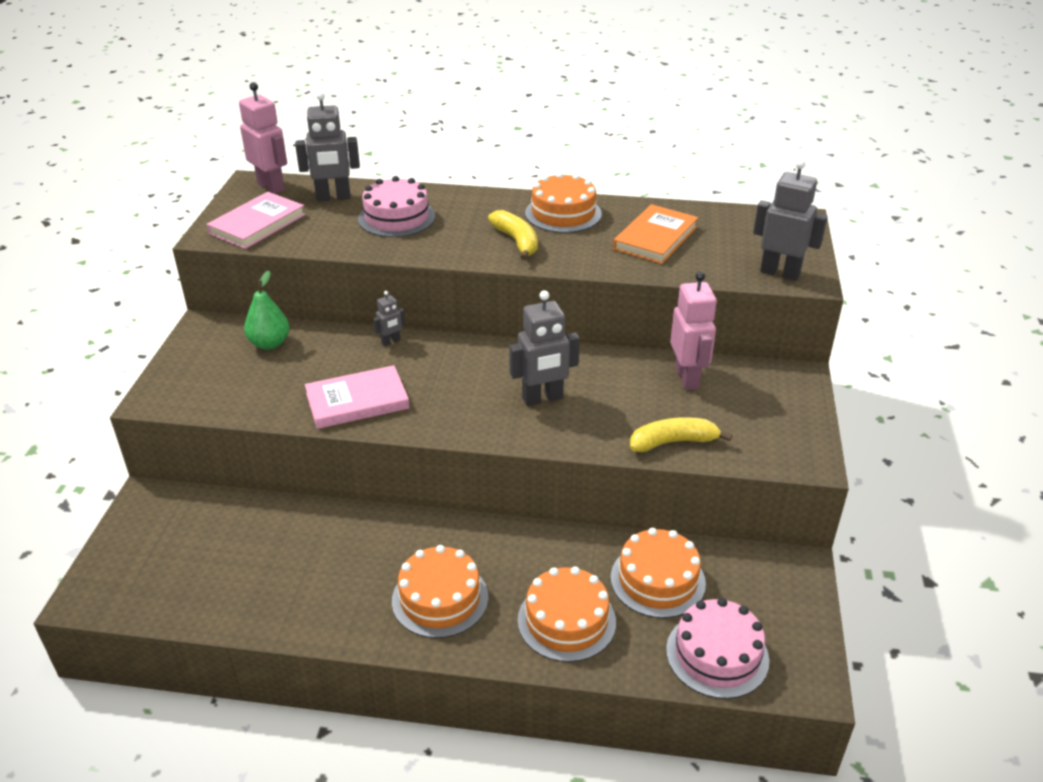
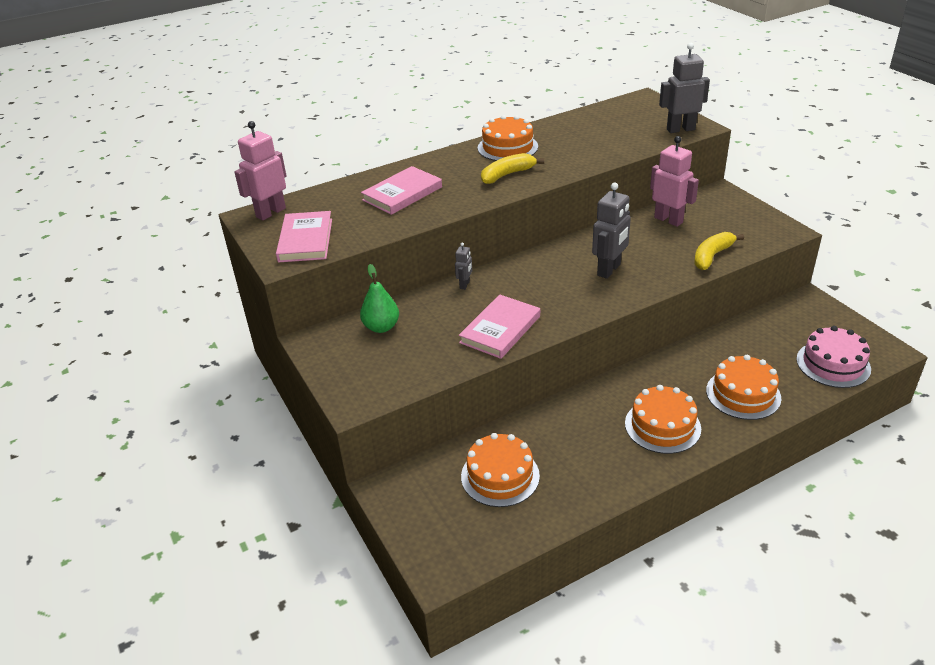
camera: 35 degrees left, 0 degrees up
pink robot [239,82,287,194] -> pink robot turned 60 degrees counterclockwise [234,121,287,220]
grey robot [295,92,360,201] -> none
pink cake [358,176,435,237] -> pink book [361,166,442,215]
yellow banana [488,210,538,261] -> yellow banana turned 60 degrees counterclockwise [481,153,544,184]
orange cake [611,528,706,618] -> orange cake moved to [461,433,540,507]
orange book [613,204,698,264] -> none

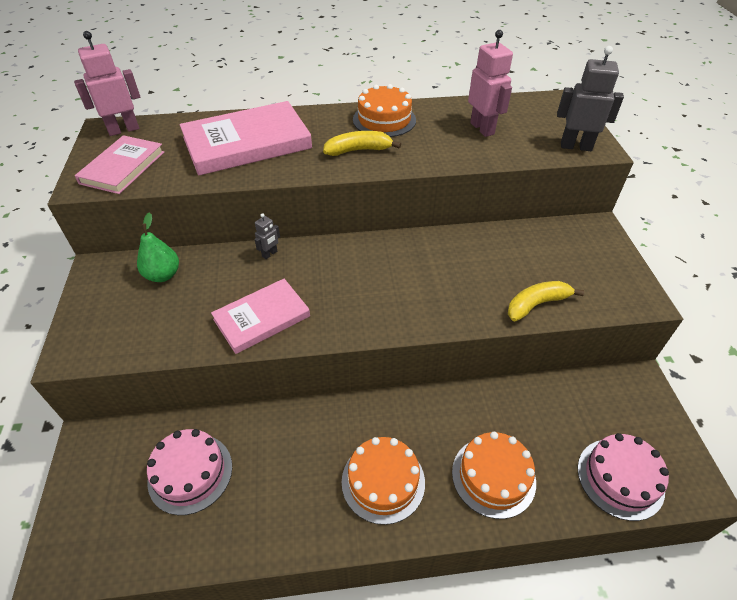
camera: 20 degrees right, 10 degrees up
pink book [361,166,442,215] -> pink book [180,101,312,175], size x1.59
orange cake [461,433,540,507] -> pink cake [147,429,232,515]
grey robot [592,182,631,279] -> none
pink robot [650,136,699,227] -> pink robot moved to [468,30,513,137]

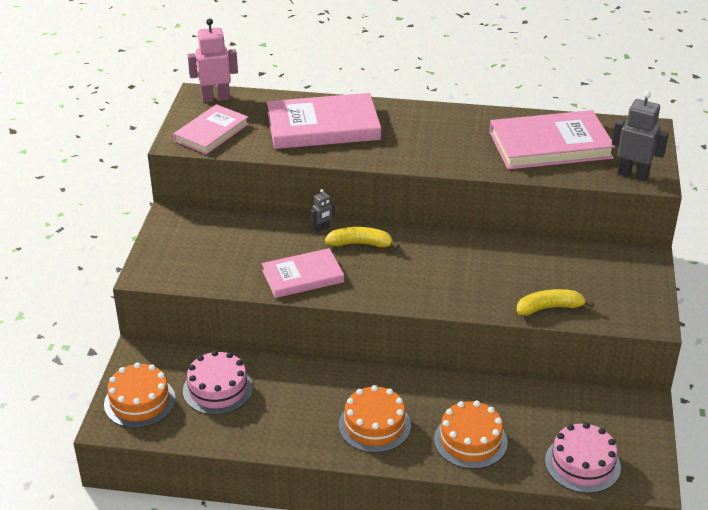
camera: 15 degrees right, 10 degrees down
green pear [137,212,179,282] -> none
yellow banana [323,131,401,156] -> yellow banana moved to [325,227,400,249]
orange cake [353,84,416,137] -> orange cake moved to [104,363,176,428]
pink robot [468,30,513,137] -> pink book [490,110,615,169]

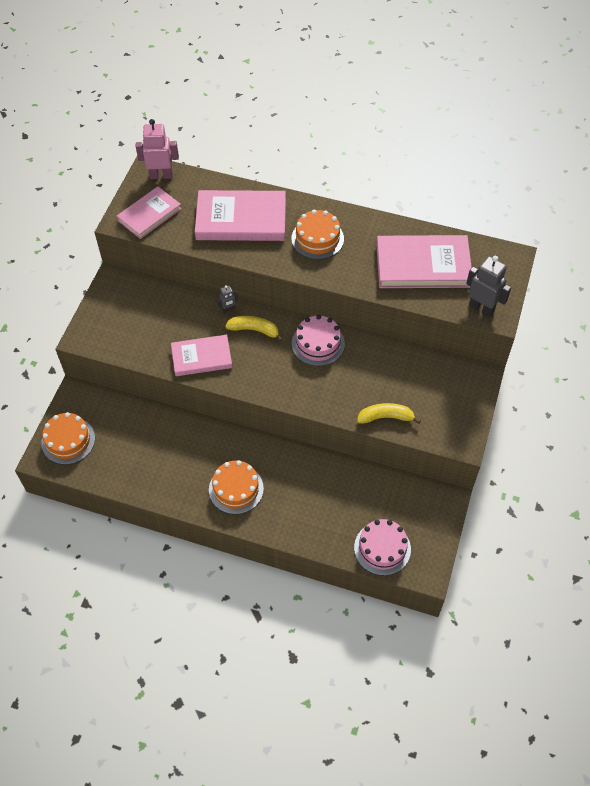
camera: 10 degrees right, 20 degrees up
pink cake [183,351,253,415] -> pink cake moved to [292,315,345,366]
orange cake [434,401,508,469] -> orange cake moved to [291,210,344,259]

